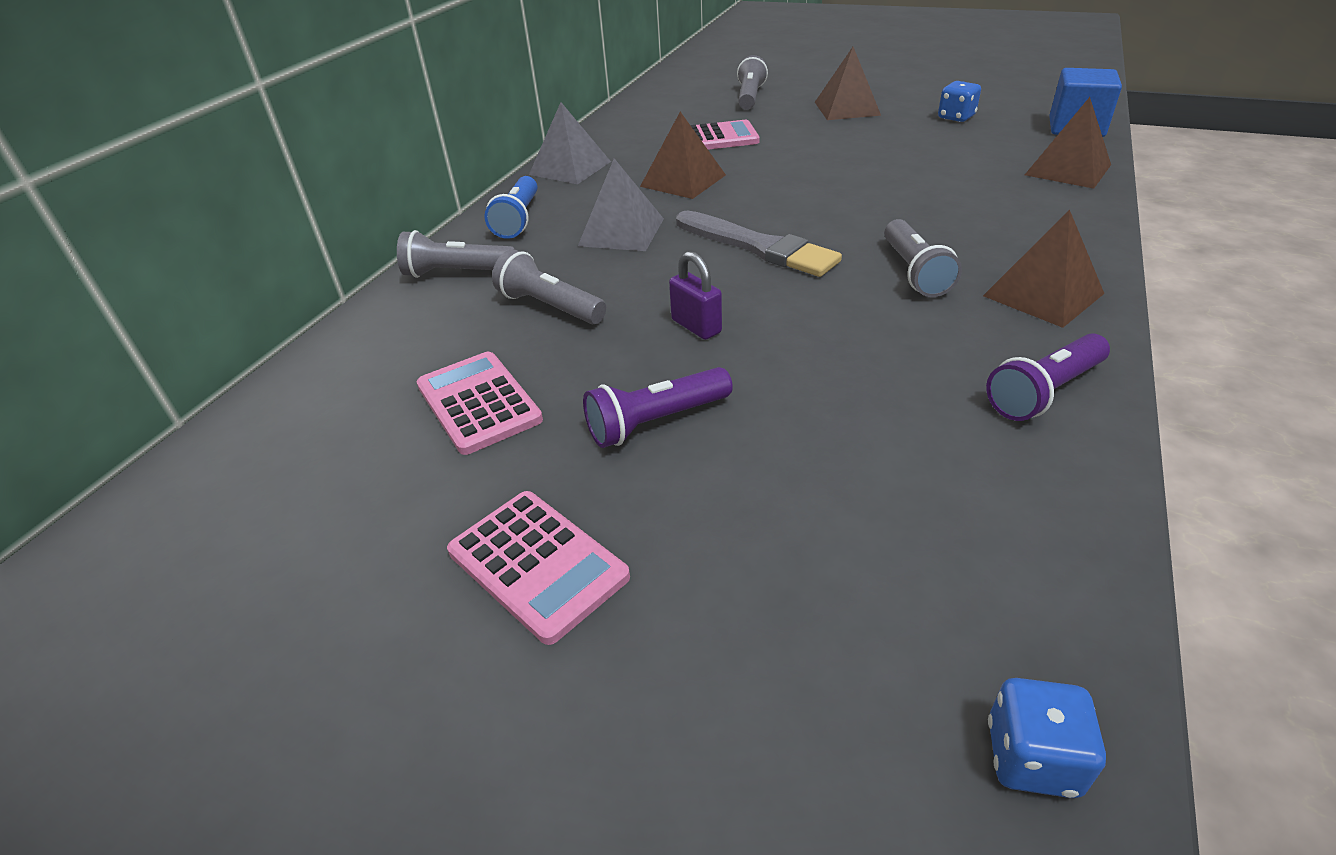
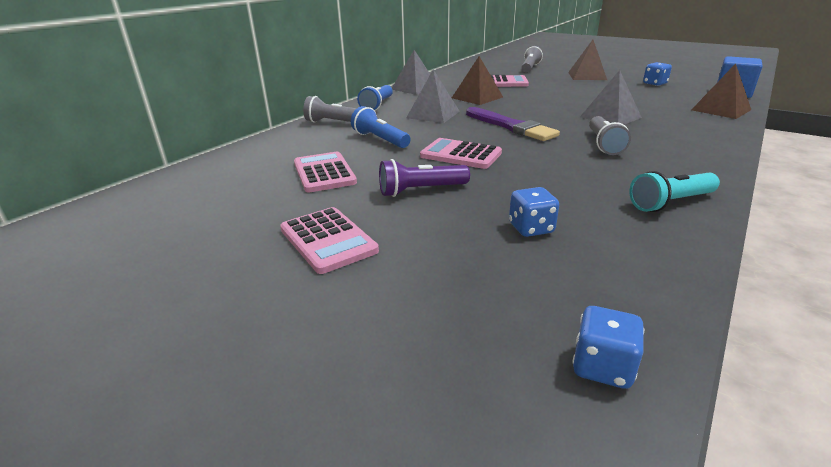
camera: 10 degrees right, 10 degrees down
grey flashlight [492,249,606,324] -> blue flashlight [351,106,411,148]
purple padlock [669,251,722,340] -> pink calculator [420,138,502,169]
grey brush [676,210,842,277] -> purple brush [466,107,560,141]
brown pyramid [983,210,1104,328] -> none
purple flashlight [986,333,1110,421] -> turquoise flashlight [629,171,720,212]
none -> blue dice [509,187,559,237]
none -> grey pyramid [580,70,642,125]

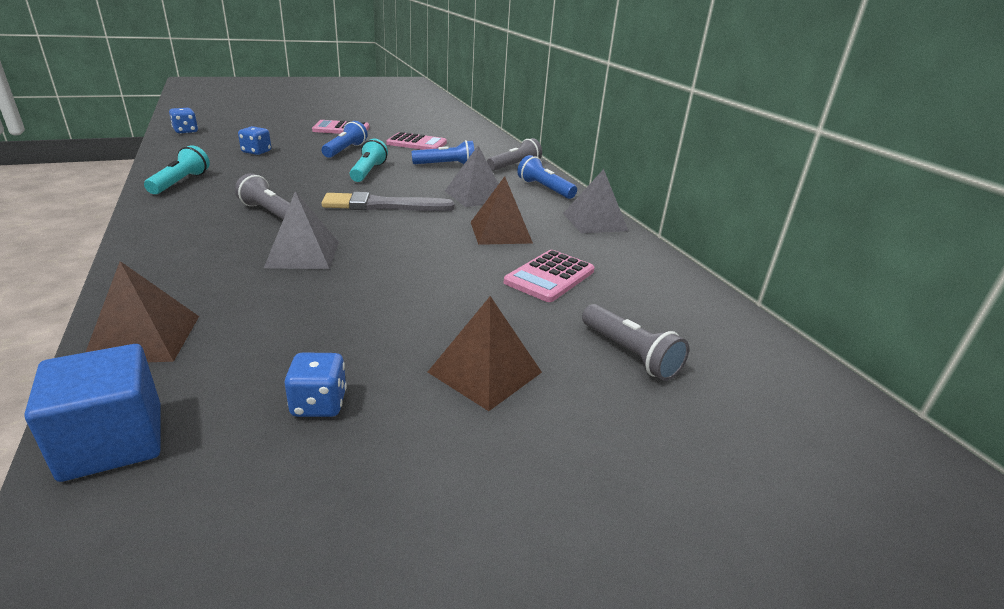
camera: 120 degrees right, 0 degrees up
purple flashlight [379,159,470,197] -> blue flashlight [322,121,368,158]
pink calculator [420,138,502,169] -> turquoise flashlight [350,139,388,182]
purple brush [466,107,560,141] -> grey brush [322,192,455,211]

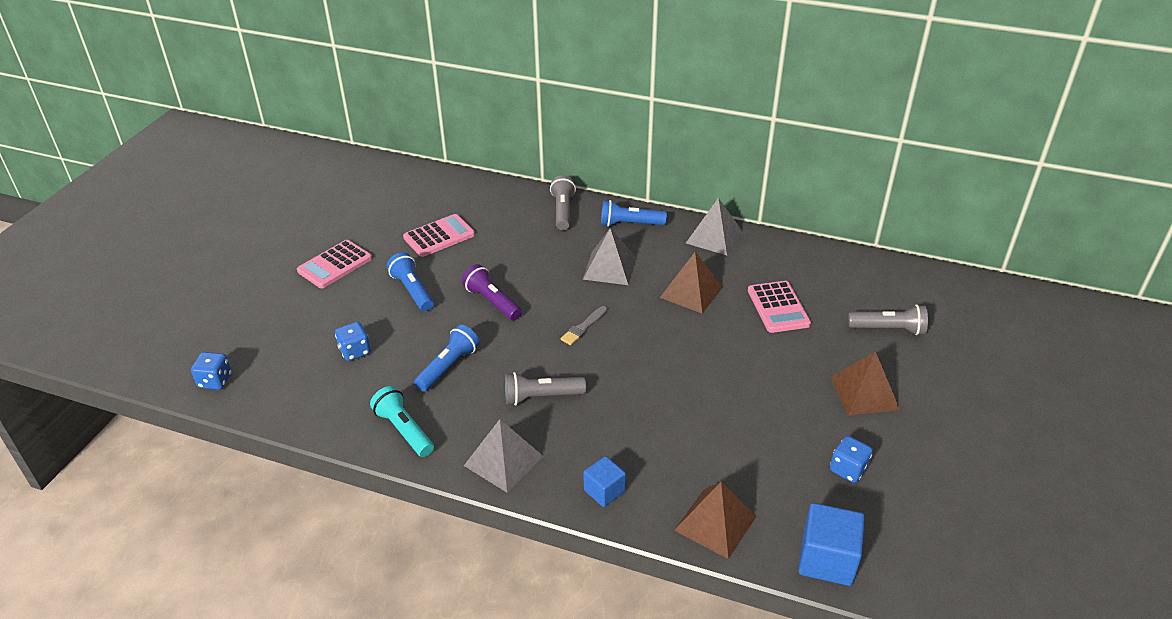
camera: 45 degrees left, 10 degrees up
grey pyramid [264,191,339,269] -> grey pyramid moved to [464,419,544,493]
grey brush [322,192,455,211] -> grey brush [560,306,607,345], size x0.52
turquoise flashlight [350,139,388,182] -> purple flashlight [462,264,522,320]
blue flashlight [411,140,474,164] -> blue flashlight moved to [414,325,480,392]
none -> blue cube [583,456,626,507]

